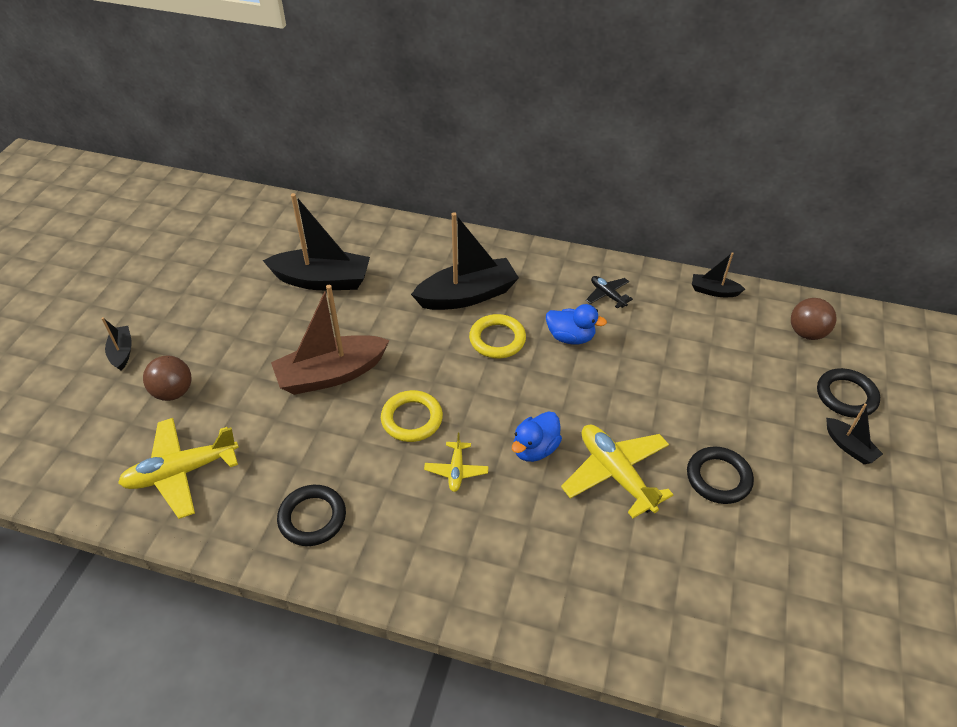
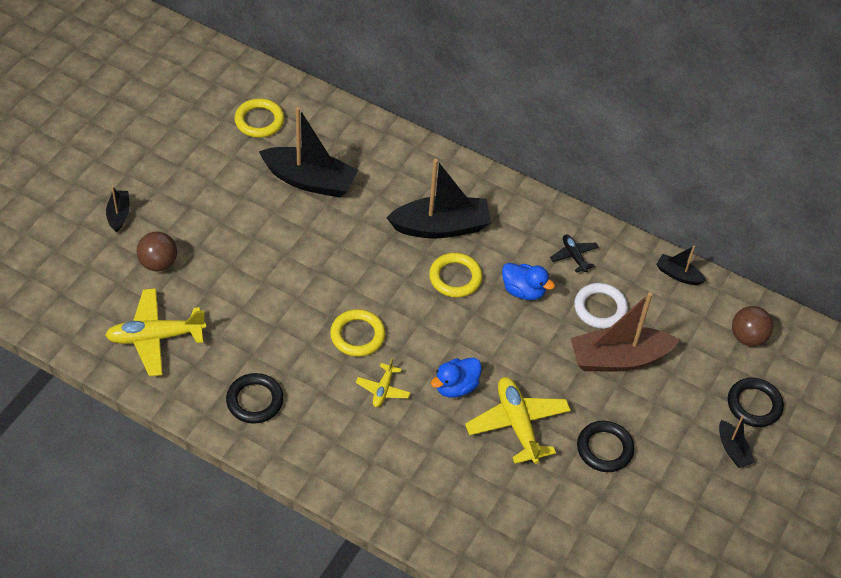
camera: 10 degrees right, 5 degrees up
brown boat [271,285,390,395] -> brown boat moved to [571,292,680,371]
none -> yellow ring [234,98,284,138]
none -> white ring [574,283,628,329]

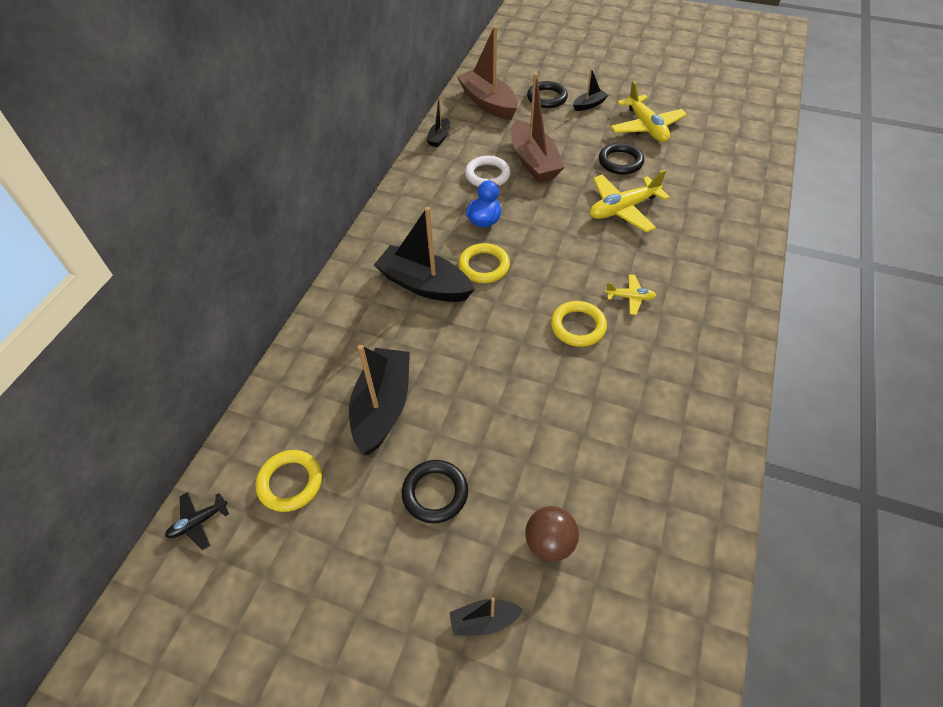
camera: 95 degrees left, 0 degrees up
yellow plane [105,288,206,376] -> yellow plane moved to [610,81,687,142]
black ring [226,373,284,424] -> black ring moved to [402,460,468,523]
black boat [387,159,491,238] -> black boat turned 45 degrees counterclockwise [374,207,475,302]
blue duck [431,358,482,398] -> none
black plane [550,235,599,273] -> black plane moved to [165,492,229,550]
brown ball [732,306,773,346] -> brown boat [457,26,518,120]

